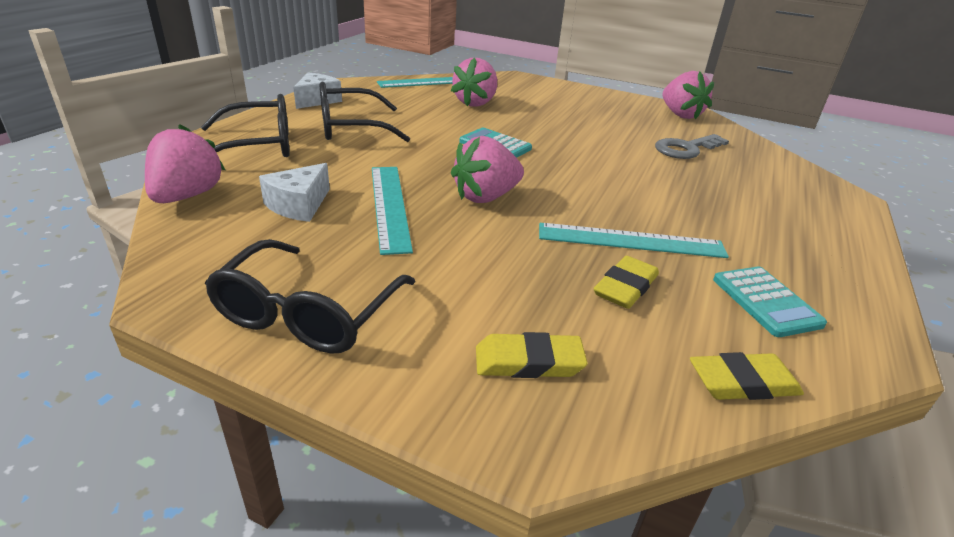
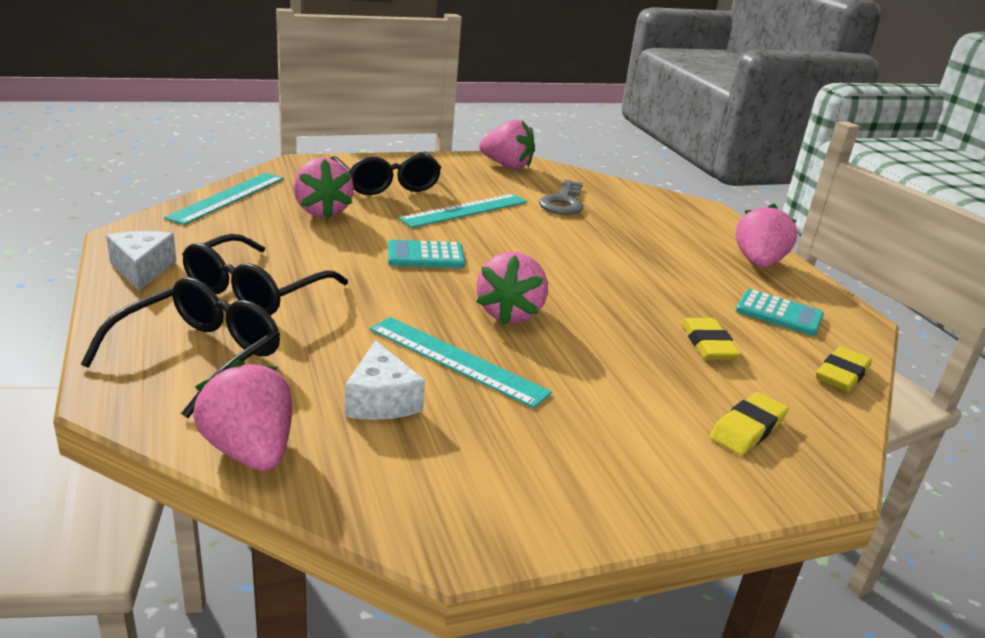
camera: 45 degrees left, 5 degrees down
black glasses [205,239,415,354] -> black glasses moved to [330,151,441,195]
turquoise ruler [539,223,729,258] -> turquoise ruler moved to [398,194,527,228]
none -> pink strawberry [736,204,797,268]

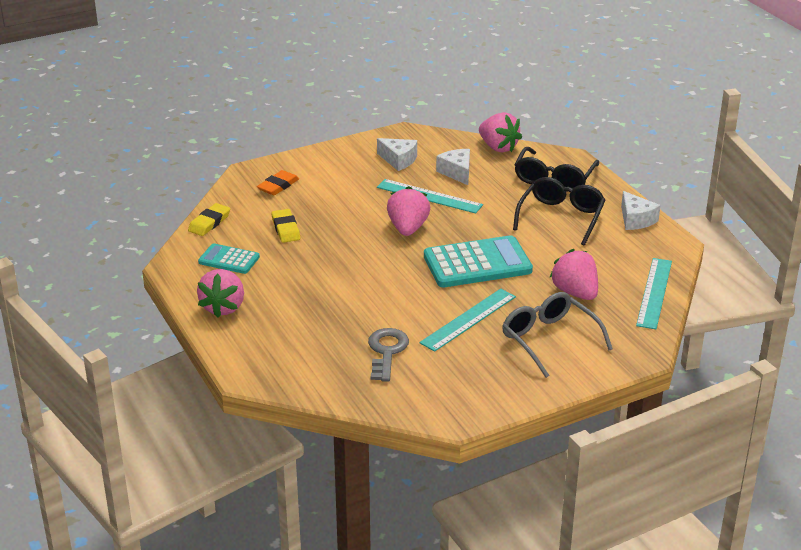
camera: 175 degrees right, 5 degrees up
black glasses [330,151,441,195] -> grey glasses [502,292,613,378]
turquoise calculator [388,240,465,268] -> turquoise calculator [424,235,533,287], size x1.81
pink strawberry [479,120,535,169] -> none
yellow eraser [710,392,789,455] -> orange eraser [257,170,299,195]
none -> white cheese [377,138,417,171]

